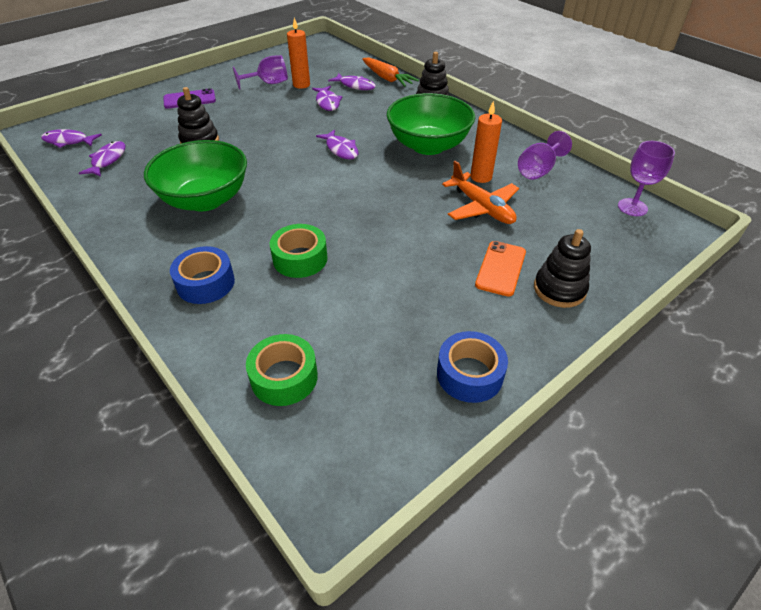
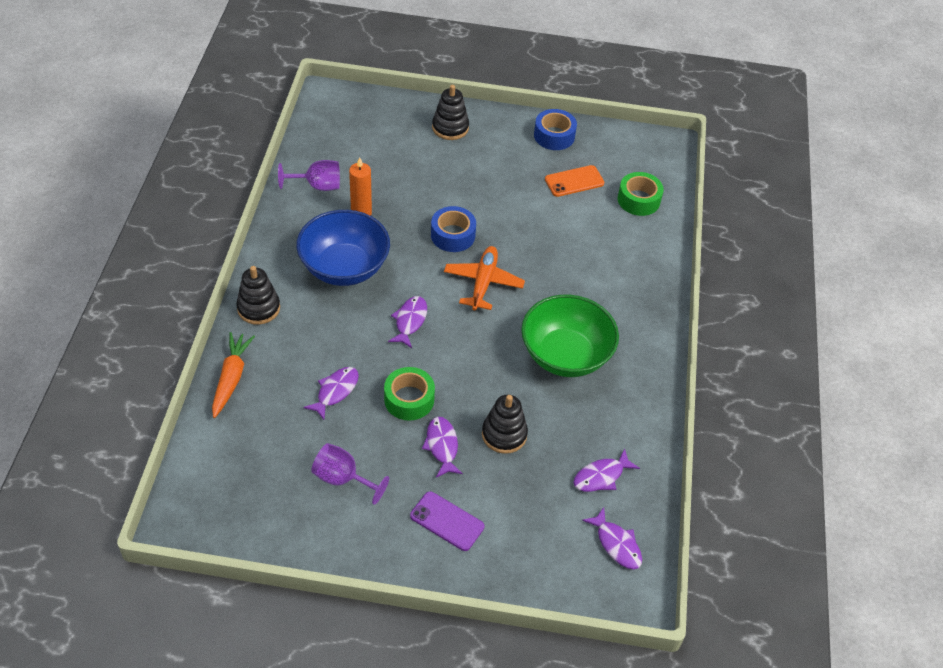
camera: 135 degrees left, 5 degrees up
blue tape [170,246,235,304] -> blue tape moved to [431,206,476,252]
green tape [270,224,327,278] -> green tape moved to [384,367,435,421]
orange candle [287,18,310,89] -> none
purple fish [328,73,376,90] -> purple fish moved to [422,417,463,478]
green bowl [387,93,475,155] -> blue bowl [296,210,390,286]
orange plane [442,161,519,224] -> orange plane moved to [444,246,525,311]
orange phone [475,241,526,297] -> orange phone moved to [545,165,604,197]
purple goblet [618,141,675,216] -> none

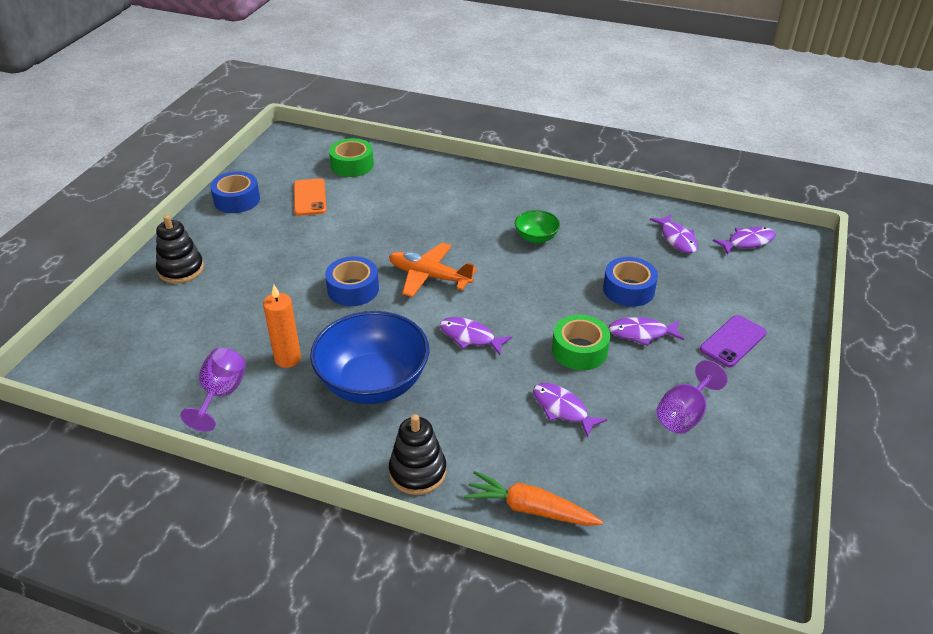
camera: 75 degrees left, 10 degrees down
black stacking toy [482,395,528,454] -> blue tape [603,257,658,307]
green bowl [521,295,619,377] -> green bowl [515,210,560,243], size x0.47

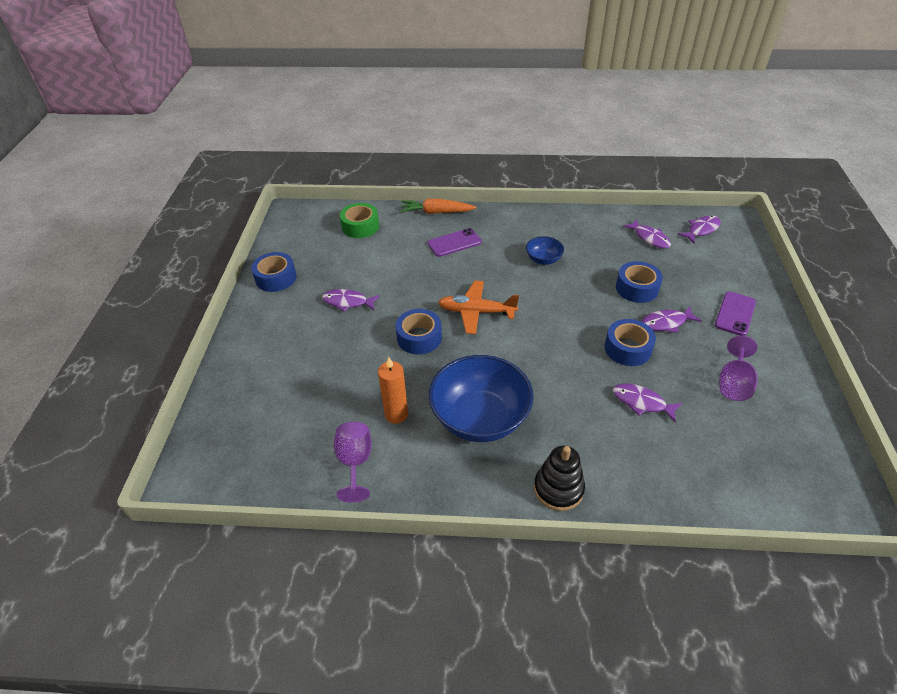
camera: 15 degrees left, 5 degrees up
black stacking toy [156,215,204,283] -> none
orange phone [294,178,326,216] -> none
purple fish [440,317,512,355] -> purple fish moved to [322,289,380,312]
orange carrot [464,471,603,526] -> orange carrot moved to [400,199,477,214]
green bowl [515,210,560,243] -> blue bowl [526,236,564,265]
green tape [552,315,610,370] -> blue tape [605,319,656,366]
none -> purple phone [428,228,482,257]

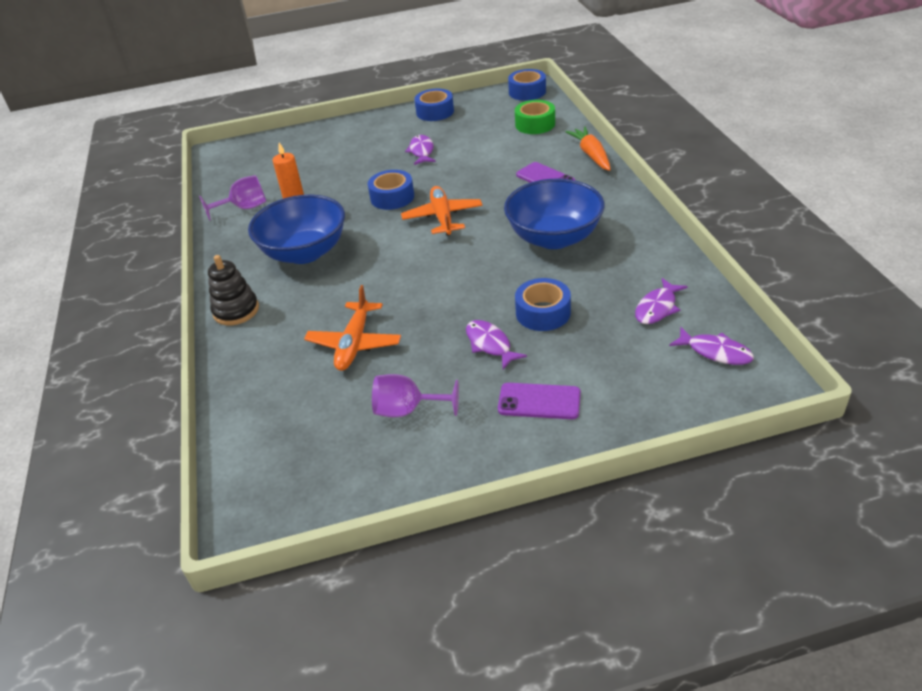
camera: 75 degrees right, 5 degrees down
blue bowl [526,236,564,265] -> blue bowl [504,179,605,249], size x2.11
blue tape [605,319,656,366] -> blue tape moved to [508,69,546,101]
purple fish [613,383,682,423] -> orange plane [304,285,401,371]

